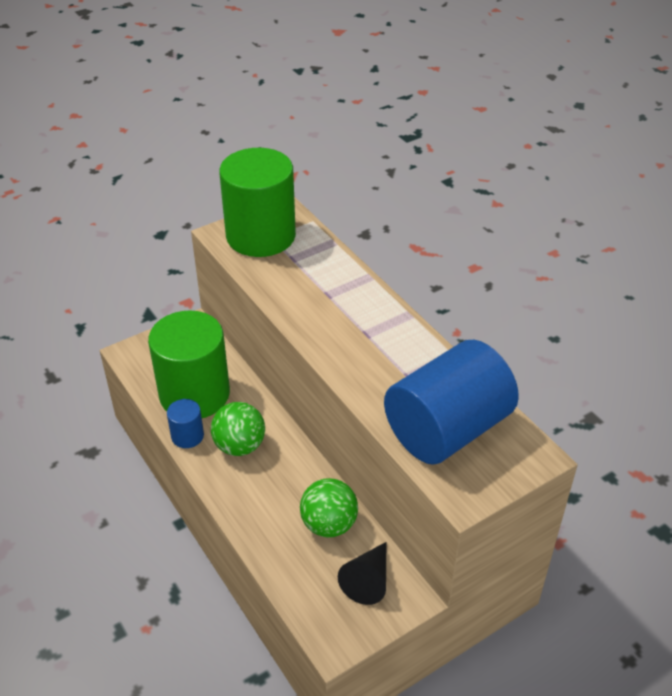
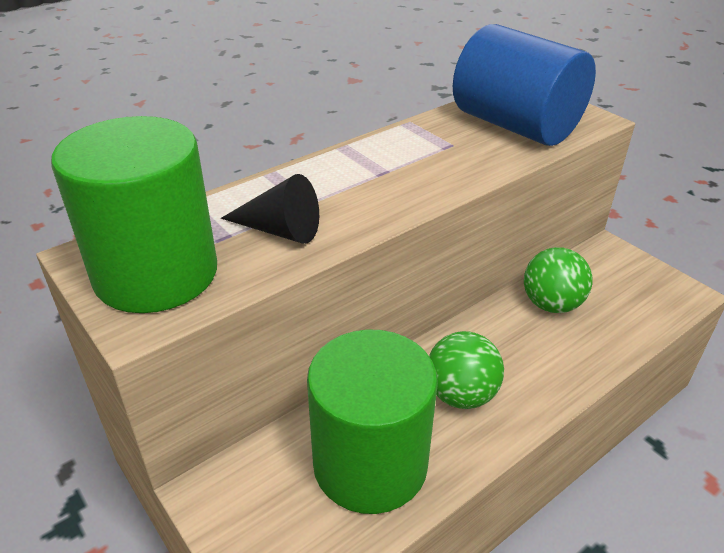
camera: 95 degrees left, 5 degrees down
blue cylinder [167,399,204,448] -> none
black cone [338,542,386,605] -> black cone moved to [221,174,319,244]

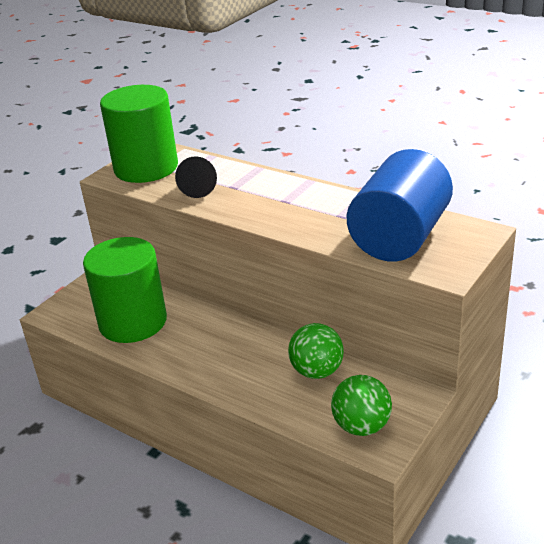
camera: 75 degrees right, 5 degrees down
green ball [429,331,504,409] -> green ball moved to [331,375,392,436]

